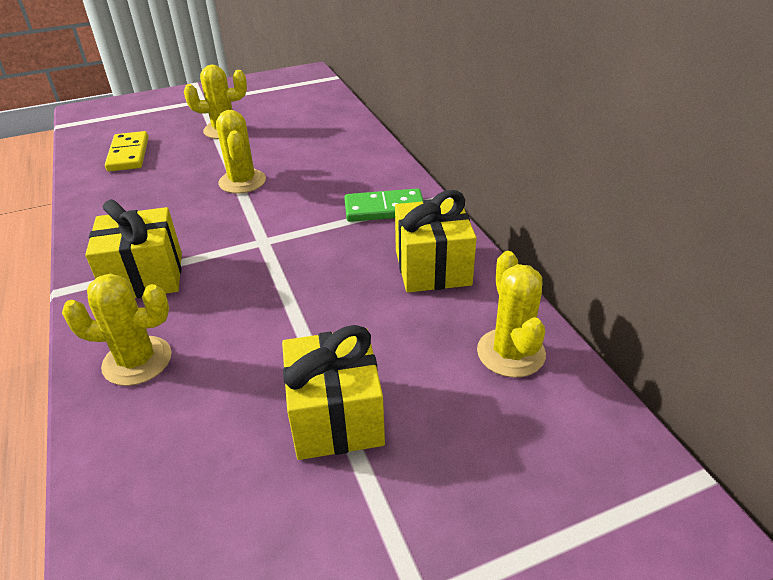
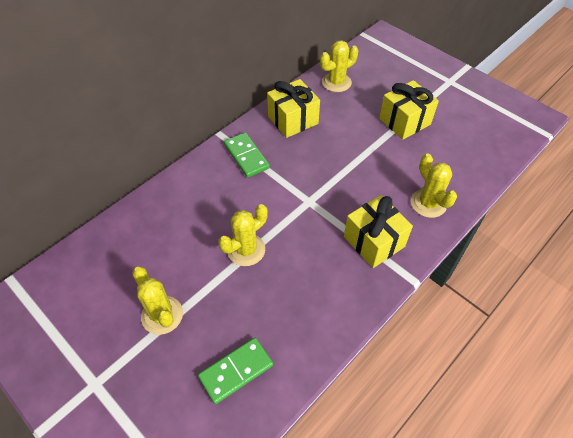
camera: 115 degrees left, 15 degrees up
yellow domino [105,131,148,172] -> green domino [198,338,273,404]

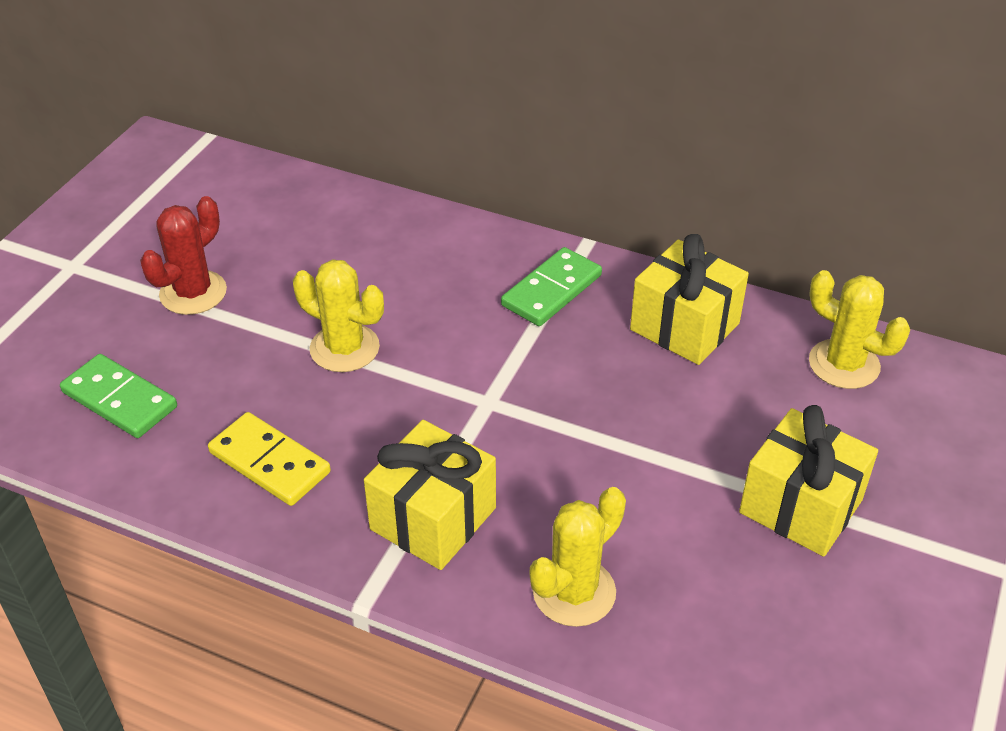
camera: 70 degrees right, 10 degrees down
yellow cactus [132,267,183,335] -> red cactus [140,196,227,315]
none -> yellow domino [208,412,331,506]

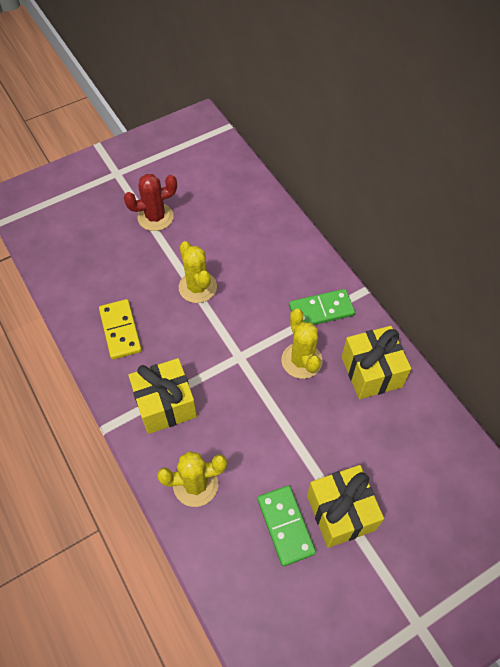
camera: 35 degrees right, 15 degrees up
green domino [60,354,177,438] -> green domino moved to [257,485,316,566]
yellow cactus [809,270,910,389] -> yellow cactus moved to [281,309,322,379]

